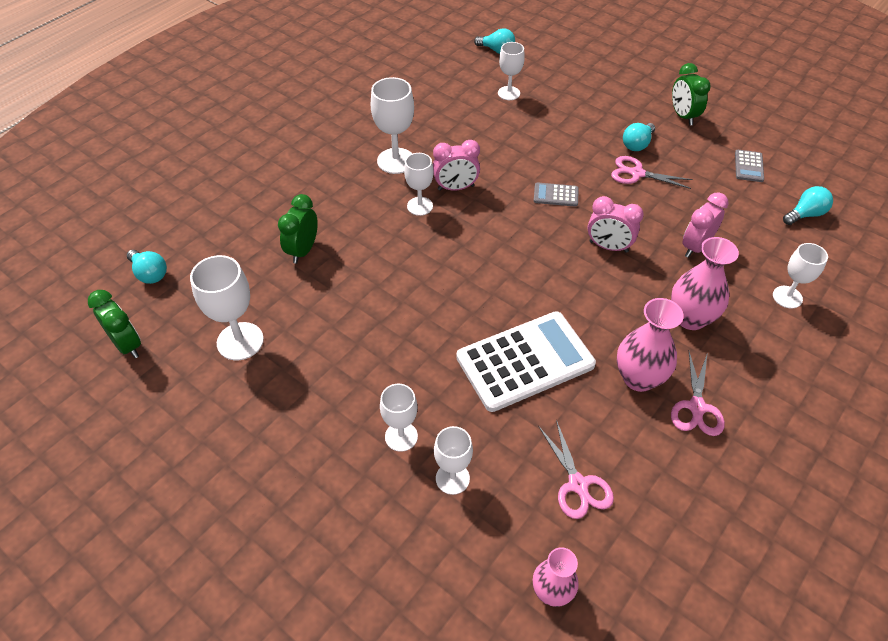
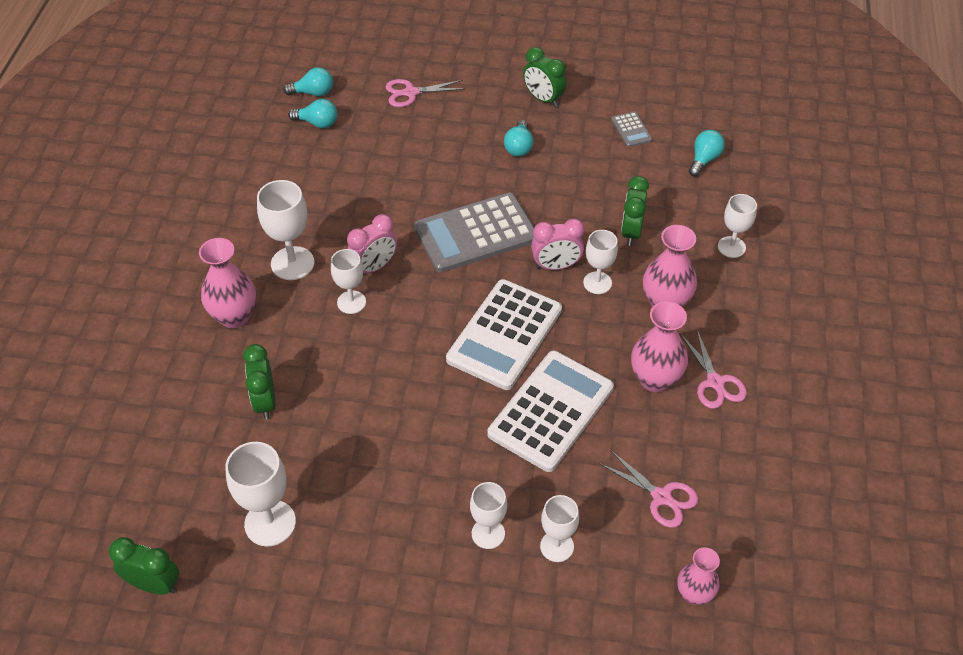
camera: 30 degrees left, 0 degrees up
turquoise light bulb [127,250,167,284] -> turquoise light bulb moved to [288,99,337,128]
white goblet [498,42,525,100] -> white goblet moved to [583,230,618,294]
grey calculator [534,182,579,207] -> grey calculator [414,192,534,273], size x2.32
pink scissors [611,156,693,189] -> pink scissors moved to [385,79,465,107]
pink clock [682,192,729,258] -> green clock [621,176,649,246]
none -> pink vase [199,238,256,328]
none -> white calculator [446,279,562,390]

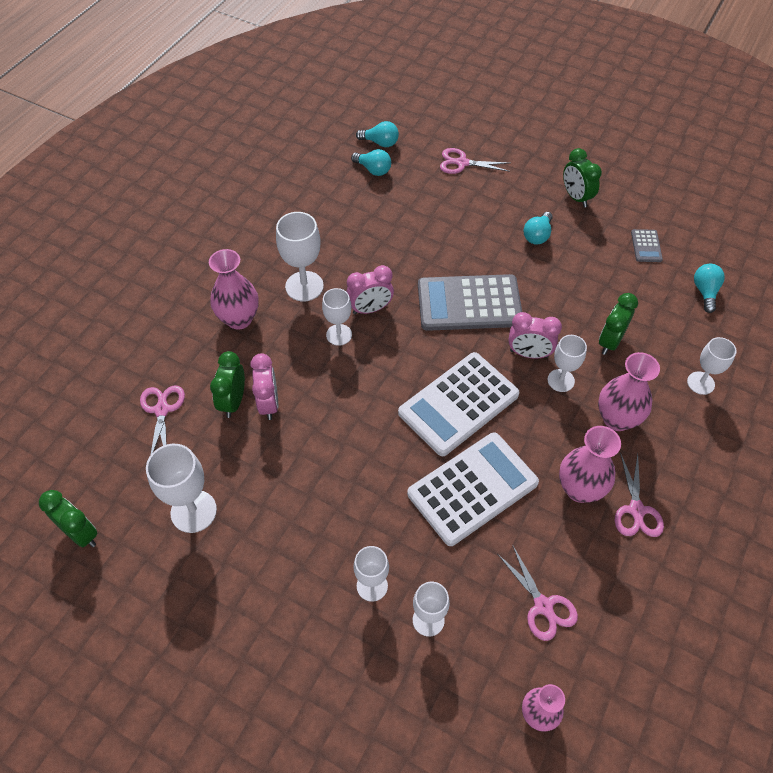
camera: 20 degrees right, 5 degrees up
turquoise light bulb [689,130,725,177] -> turquoise light bulb turned 45 degrees counterclockwise [694,264,725,313]
none -> pink scissors [140,385,185,454]
none -> pink clock [250,353,278,420]

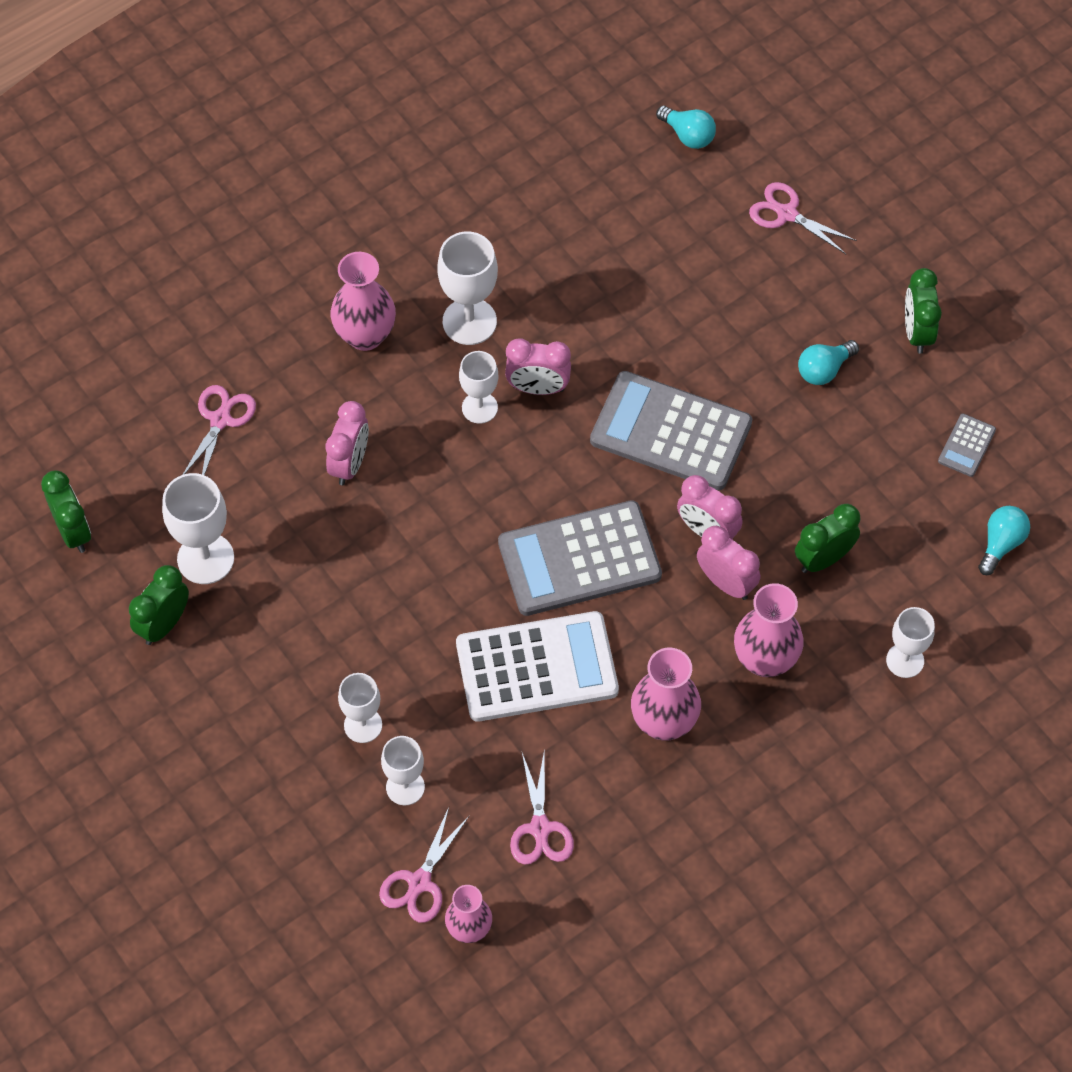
camera: 25 degrees right, 5 degrees up
green clock [210,351,245,418] -> green clock moved to [129,565,189,645]
turquoise light bulb [351,149,391,176] -> none
white calculator [398,352,519,456] -> grey calculator [498,500,662,616]
white goblet [548,335,587,392] -> pink clock [697,526,760,600]
pink scissors [615,453,664,537] -> pink scissors moved to [379,807,470,923]

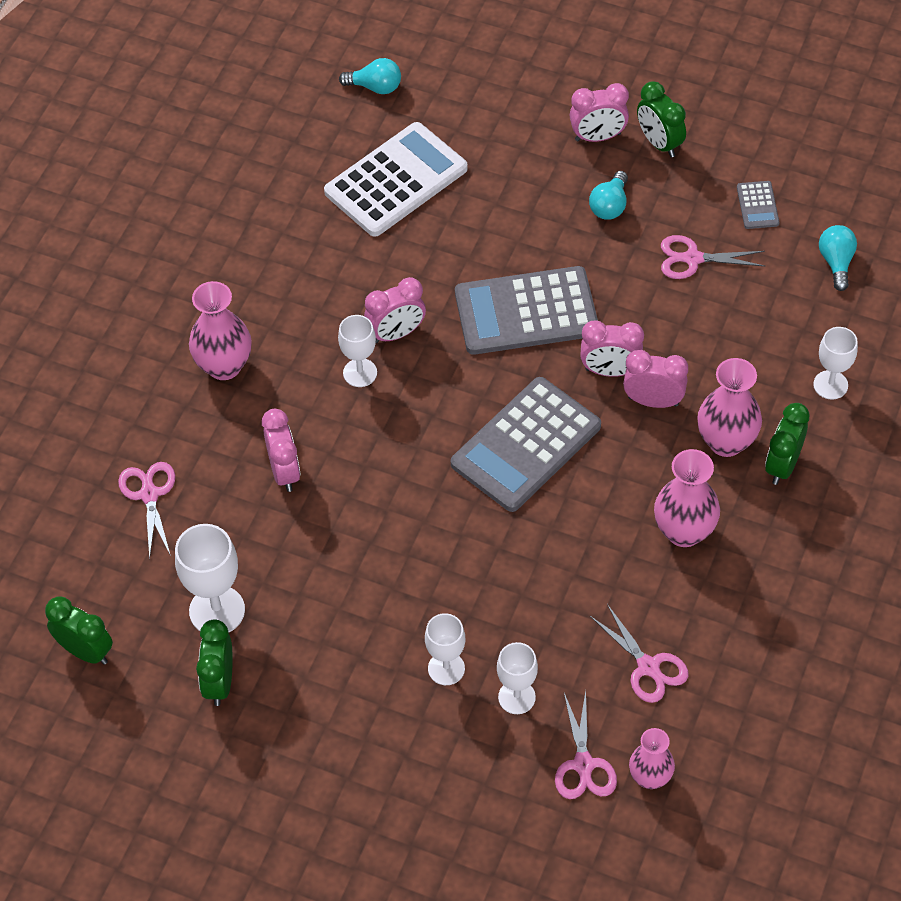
camera: 30 degrees left, 5 degrees down
white goblet [437,232,498,345] -> none
white calculator [456,611,619,722] -> white calculator moved to [324,122,468,237]
pink scissors [749,182,857,254] -> pink scissors moved to [661,235,765,279]
green clock [795,504,861,573] -> green clock moved to [765,403,810,485]
none -> pink clock [570,83,629,142]

